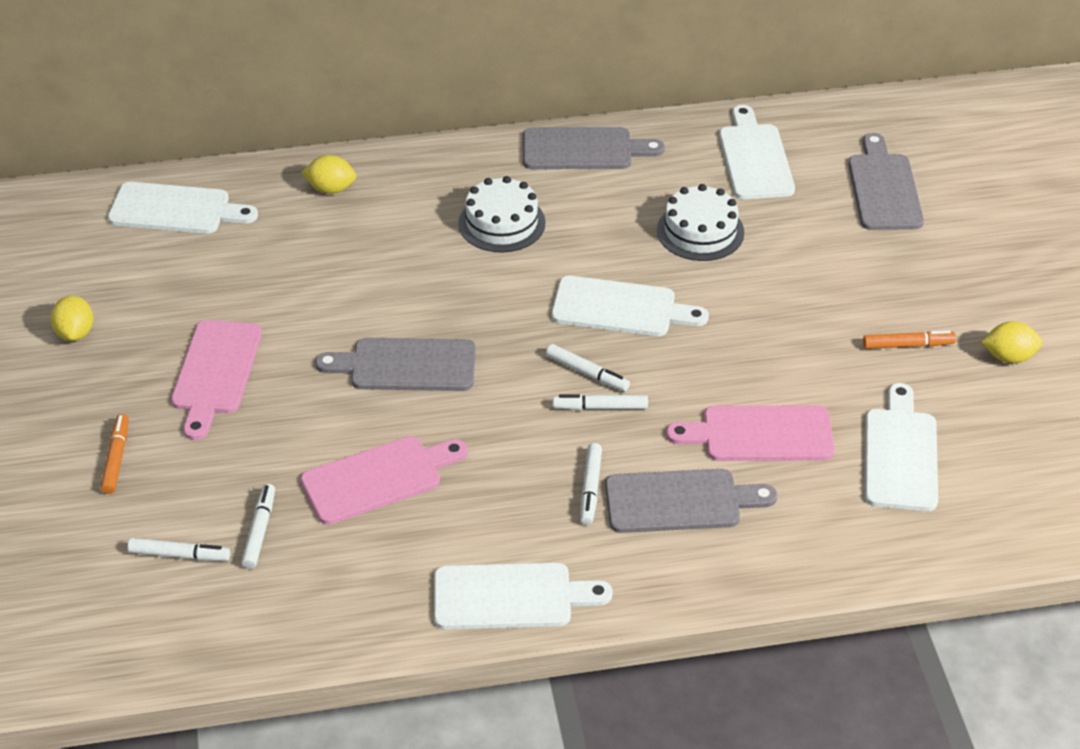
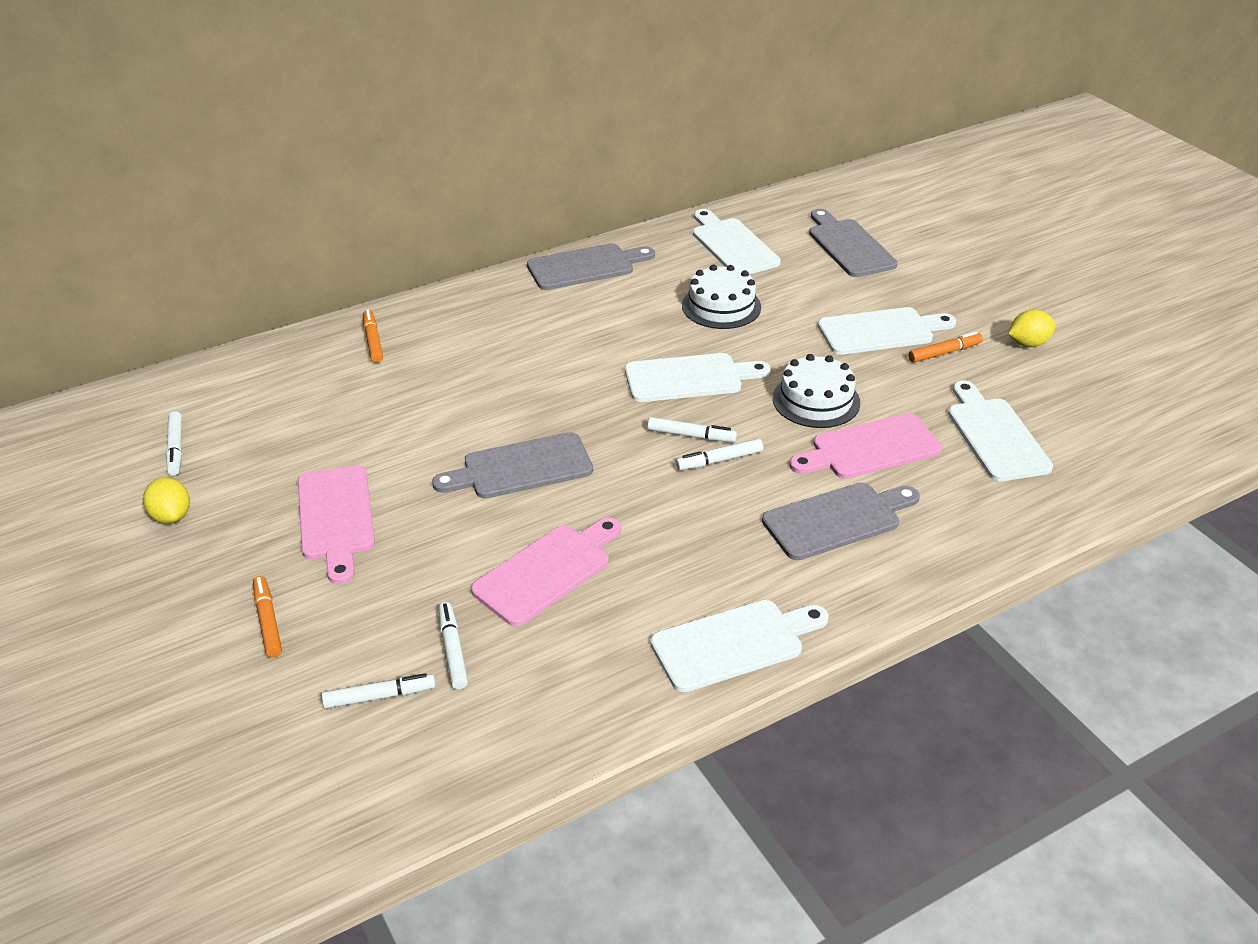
camera: 20 degrees left, 5 degrees down
white cutting board [108,182,258,234] -> white cutting board moved to [818,307,956,355]
yellow lemon [301,155,356,194] -> orange marker [363,309,383,363]
white cake [458,176,546,252] -> white cake moved to [773,354,860,428]
white marker [580,443,602,525] -> white marker moved to [166,411,182,476]

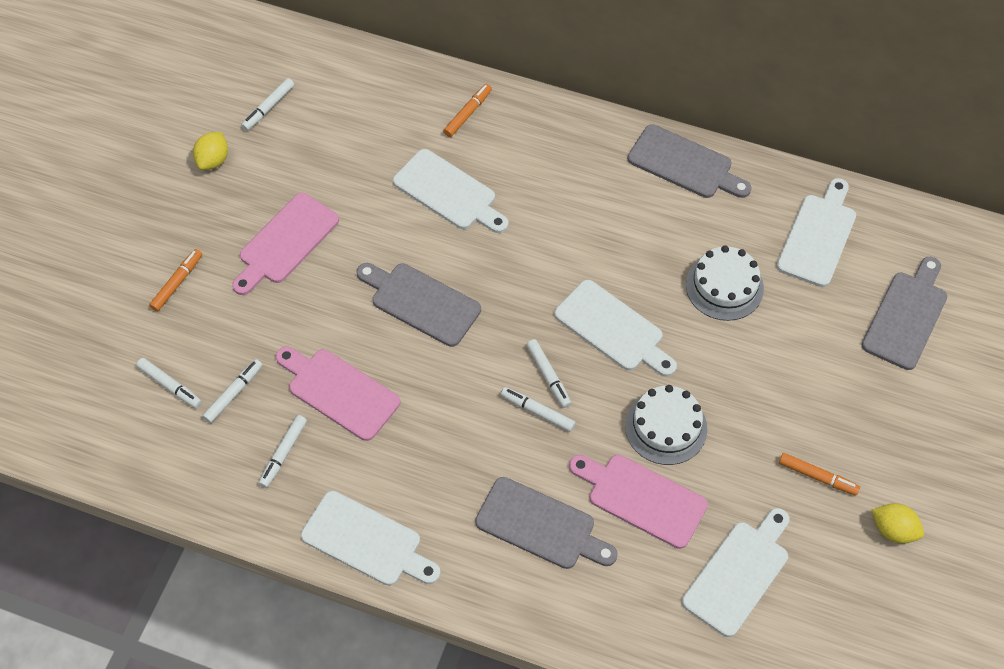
camera: 50 degrees right, 20 degrees up
pink cutting board [471,517,621,626] -> pink cutting board turned 150 degrees counterclockwise [276,347,400,441]
white cutting board [818,307,956,355] -> white cutting board moved to [393,149,508,233]
none -> white marker [259,415,307,488]

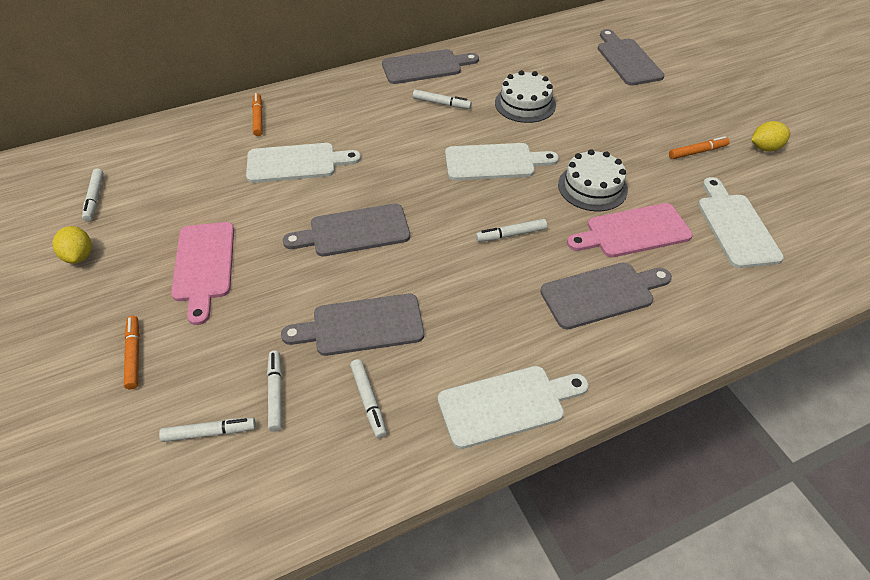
camera: 45 degrees left, 10 degrees down
pink cutting board [276,347,400,441] -> grey cutting board [281,294,424,356]
white marker [526,339,571,408] -> white marker moved to [413,90,472,109]
white cutting board [777,178,856,287] -> none

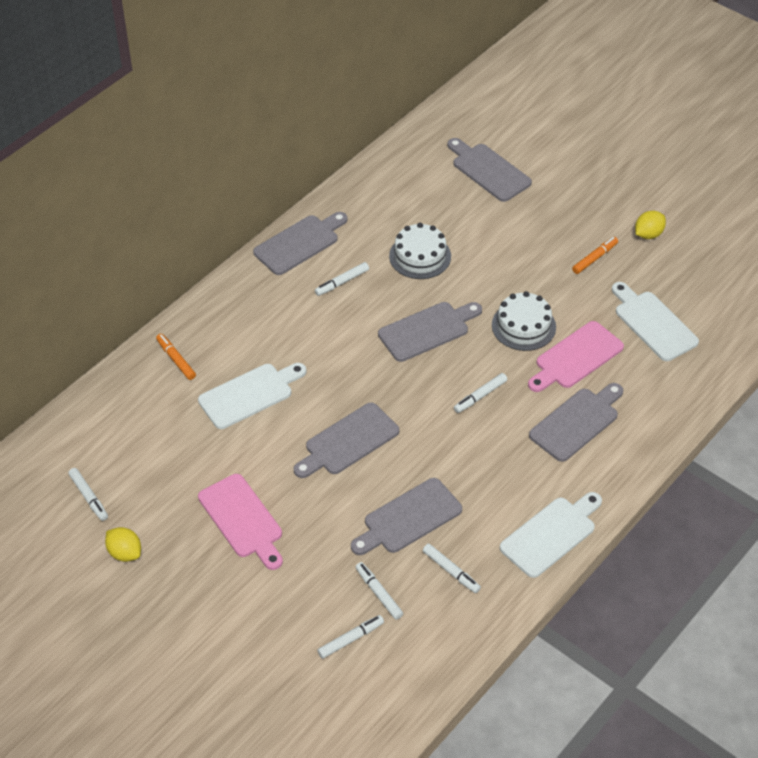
camera: 25 degrees left, 0 degrees up
orange marker [124,316,140,389] -> none
white marker [413,90,472,109] -> white marker turned 150 degrees clockwise [315,262,369,296]
white cutting board [445,143,559,181] -> grey cutting board [378,302,482,362]

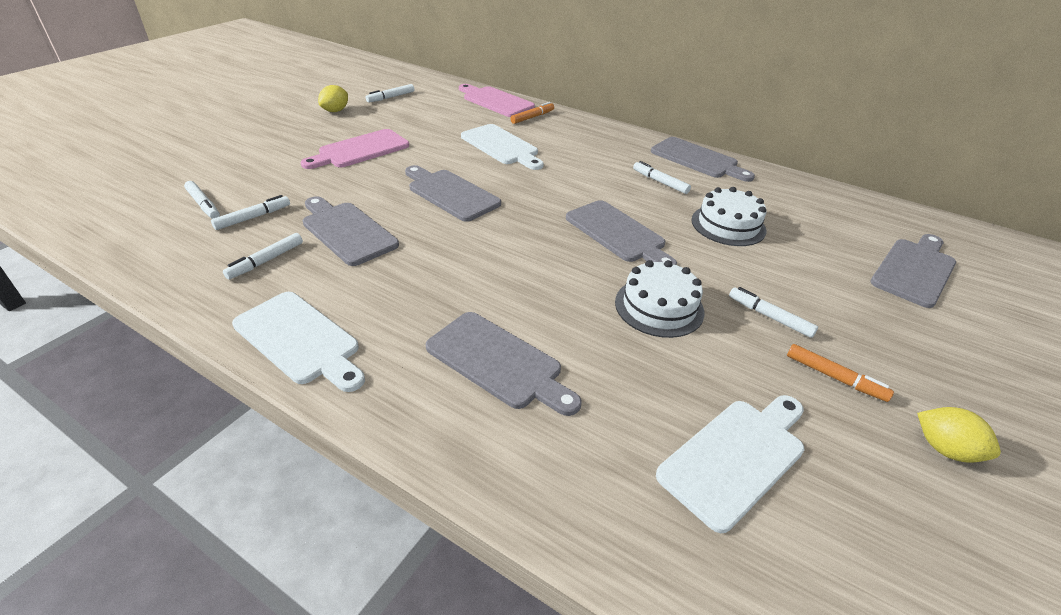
camera: 80 degrees right, 10 degrees down
white marker [454,373,507,413] -> white marker moved to [729,287,818,338]
pink cutting board [528,321,624,392] -> pink cutting board moved to [459,84,535,117]

